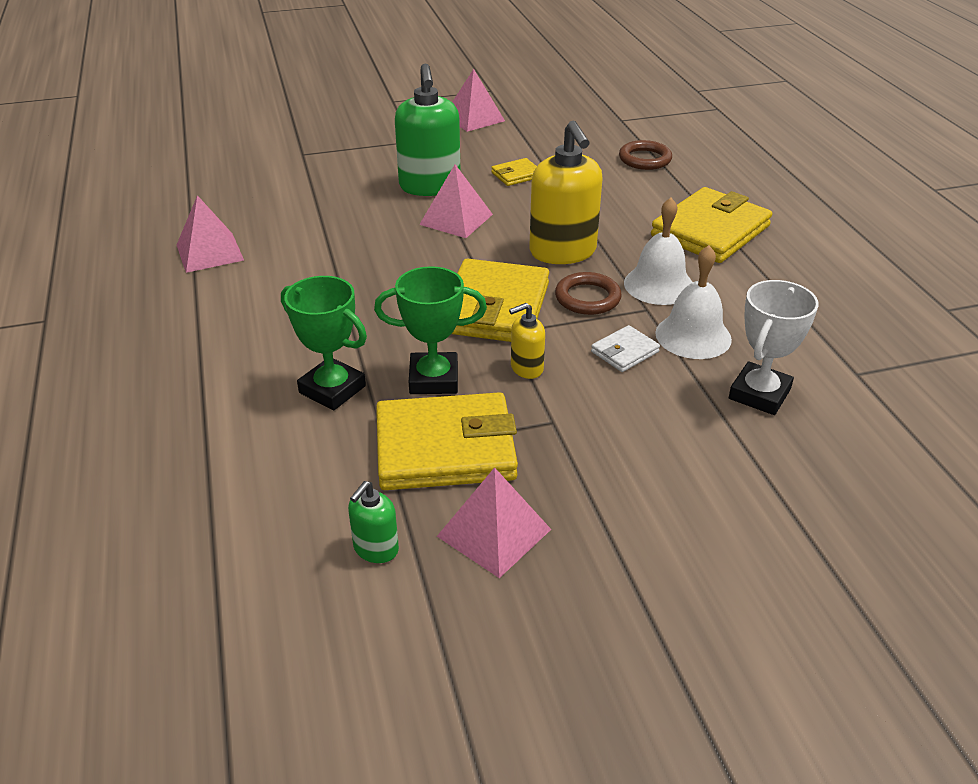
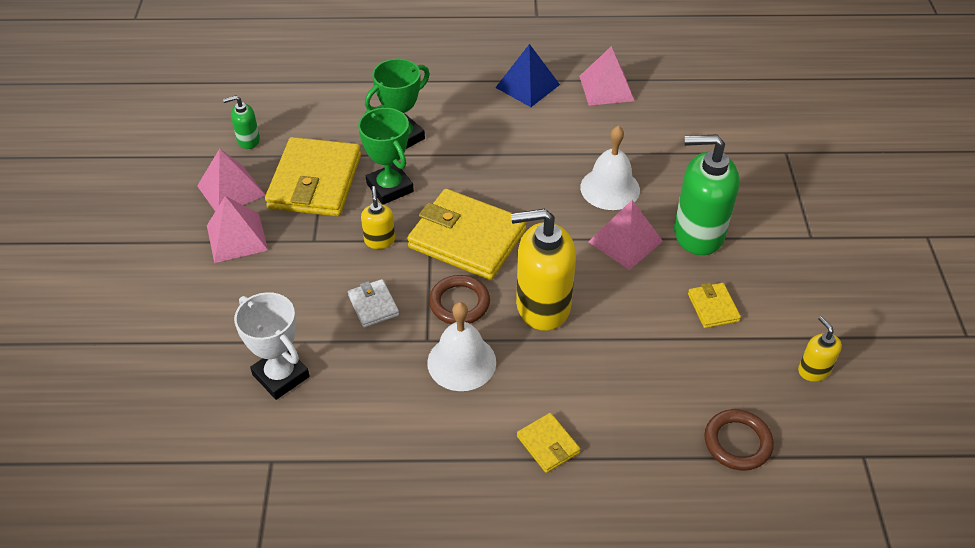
camera: 105 degrees right, 10 degrees up
green soap dispenser [348,481,399,563] -> green soap dispenser turned 60 degrees counterclockwise [223,96,260,149]
green trophy [374,266,487,394] -> green trophy turned 45 degrees counterclockwise [358,108,414,205]
pink pyramid [452,69,505,132] -> pink pyramid moved to [207,196,268,263]
yellow wallet [651,187,772,263] -> yellow wallet [517,413,580,473], size x0.46
white bell [655,245,732,359] -> white bell moved to [580,126,640,210]
none -> blue pyramid [495,44,560,107]
none -> yellow soap dispenser [798,316,842,382]

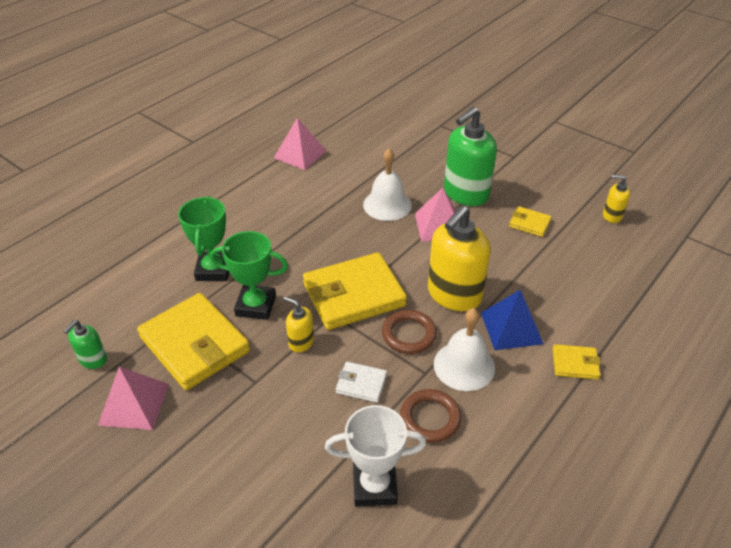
camera: 50 degrees left, 5 degrees down
pink pyramid [207,196,268,263] -> none
blue pyramid [495,44,560,107] -> blue pyramid moved to [481,290,544,350]
brown ring [704,409,774,471] -> brown ring moved to [400,389,461,443]

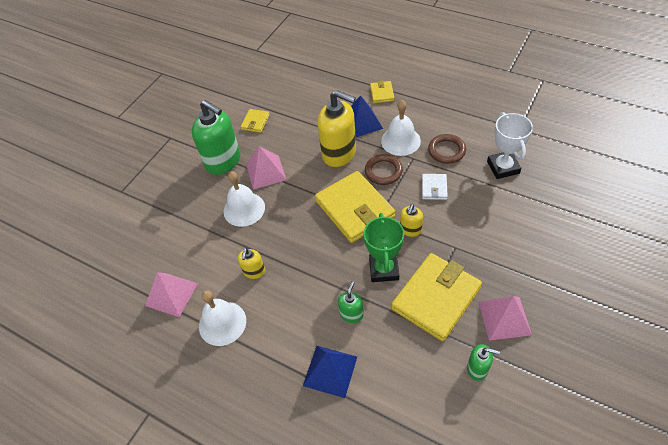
camera: 95 degrees left, 10 degrees up
green trophy [178,196,229,281] -> green soap dispenser [338,281,363,323]
yellow soap dispenser [603,174,631,223] -> yellow soap dispenser moved to [238,248,265,279]
none -> white bell [199,290,246,346]
none -> blue pyramid [303,346,357,398]

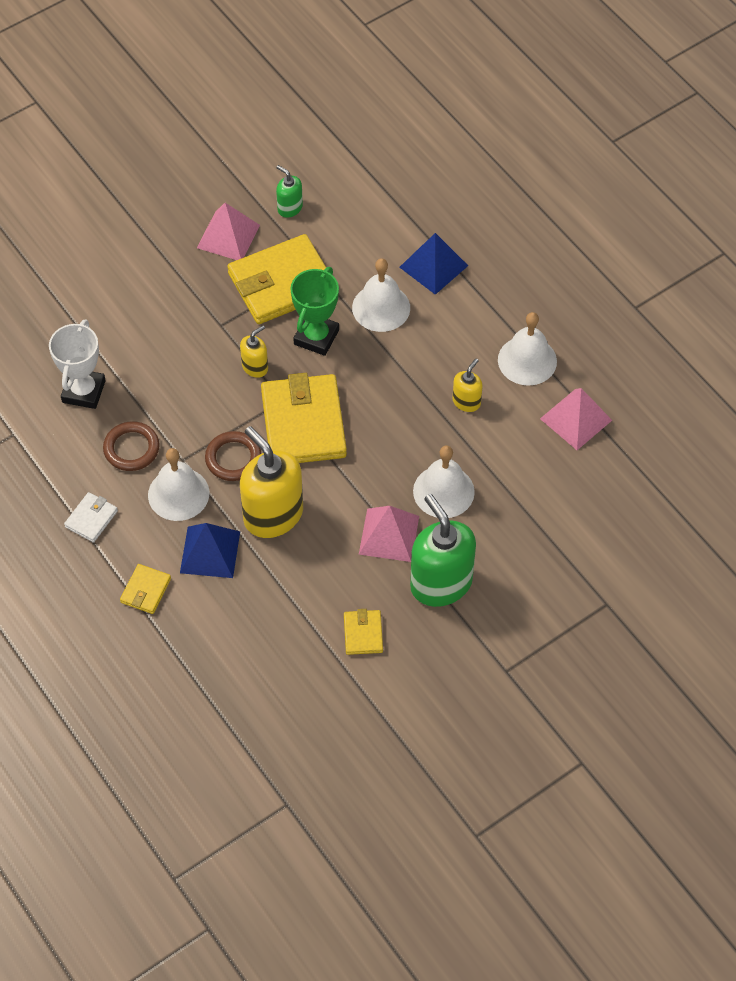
camera: 160 degrees left, 5 degrees up
yellow wallet [241,109,270,133] -> yellow wallet turned 45 degrees counterclockwise [344,609,383,655]
green soap dispenser [338,281,363,323] -> white bell [352,258,410,332]
white wallet [422,174,448,200] -> white wallet moved to [64,492,118,543]

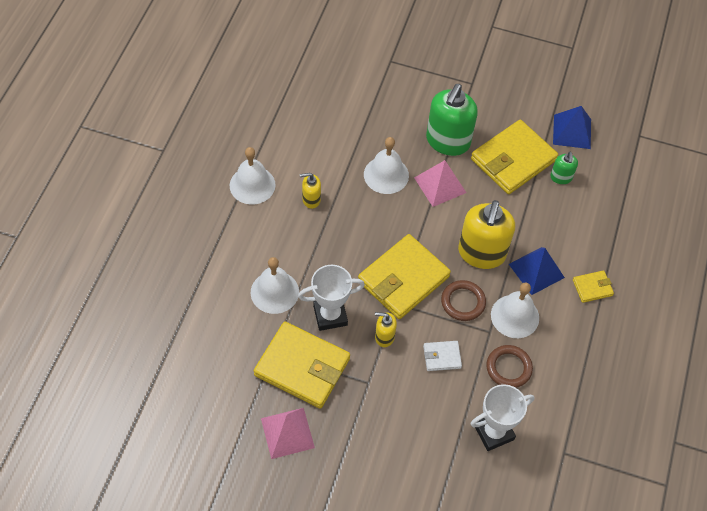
camera: 130 degrees left, 0 degrees up
white wallet [64,492,118,543] -> white wallet moved to [423,341,462,371]
green soap dispenser [276,165,303,218] -> green soap dispenser moved to [550,152,578,184]
green trophy [290,267,339,356] -> white trophy [298,265,365,331]
yellow wallet [344,609,383,655] -> yellow wallet [471,120,558,194], size x2.17
blue pyramid [399,233,468,295] -> blue pyramid moved to [553,106,591,149]
pink pyramid [540,388,612,450] -> none

